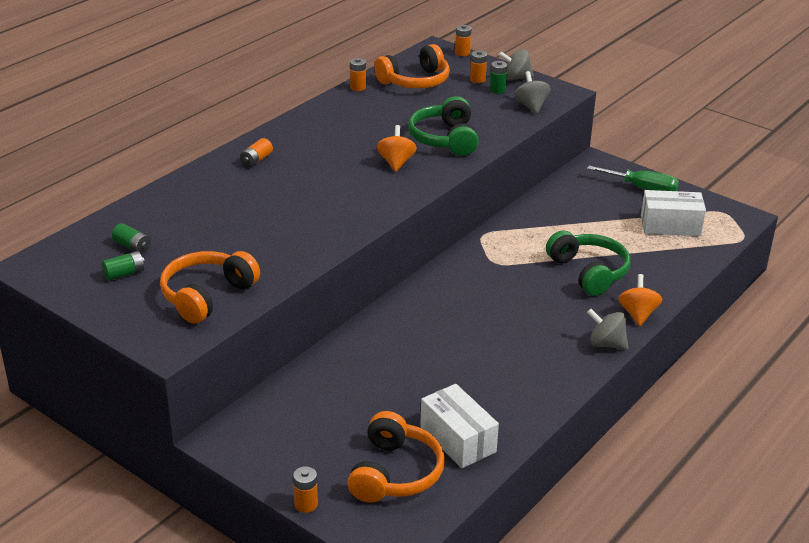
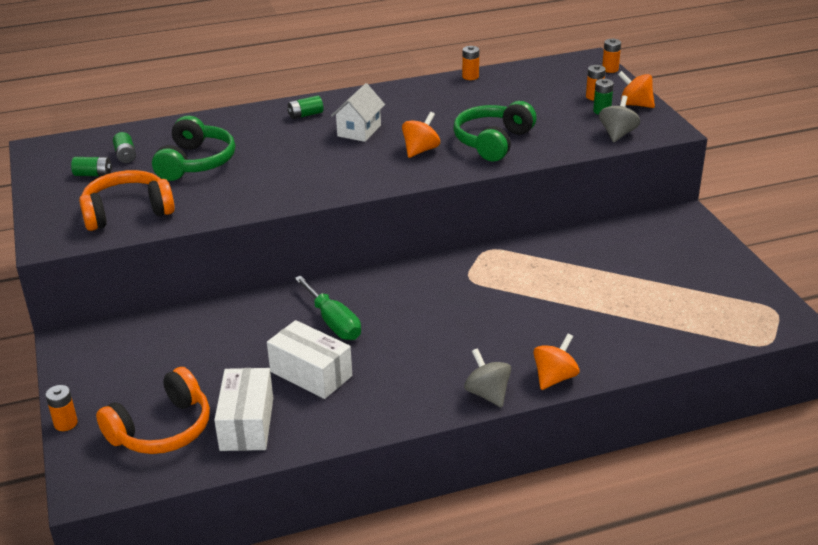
camera: 35 degrees right, 0 degrees up
orange battery [240,138,273,167] -> green battery [287,95,323,119]
orange headphones [374,44,450,89] -> none
grey spinning top [498,49,534,81] -> orange spinning top [618,71,655,108]
green headphones [546,230,631,296] -> green headphones moved to [152,116,235,181]
green screwdriver [587,166,679,191] -> green screwdriver moved to [294,275,361,340]
white box [641,190,706,236] -> white box moved to [267,320,352,399]
none -> white house [331,83,385,142]

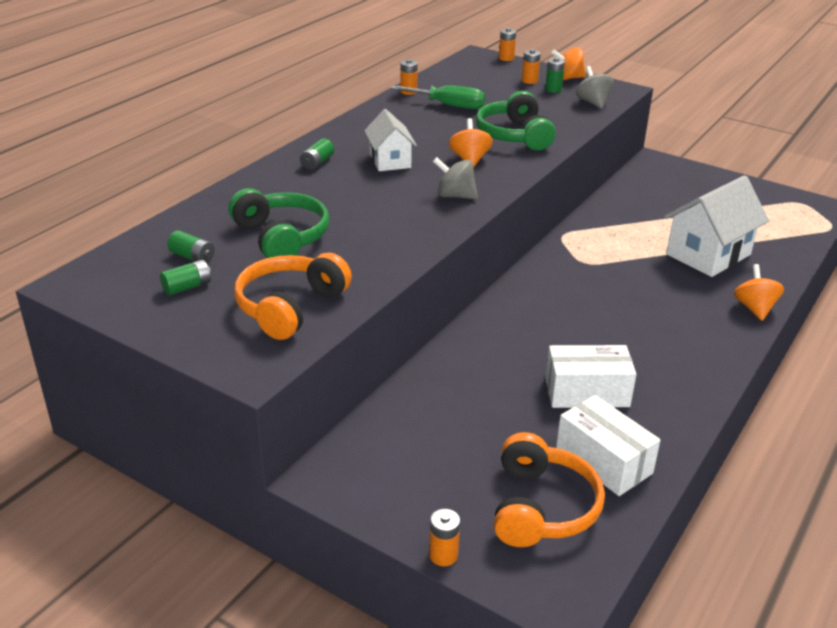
camera: 40 degrees left, 0 degrees up
green screwdriver [294,275,361,340] -> green screwdriver moved to [390,85,485,109]
grey spinning top [464,348,511,407] -> grey spinning top moved to [433,157,478,199]
none -> white house [664,175,769,277]

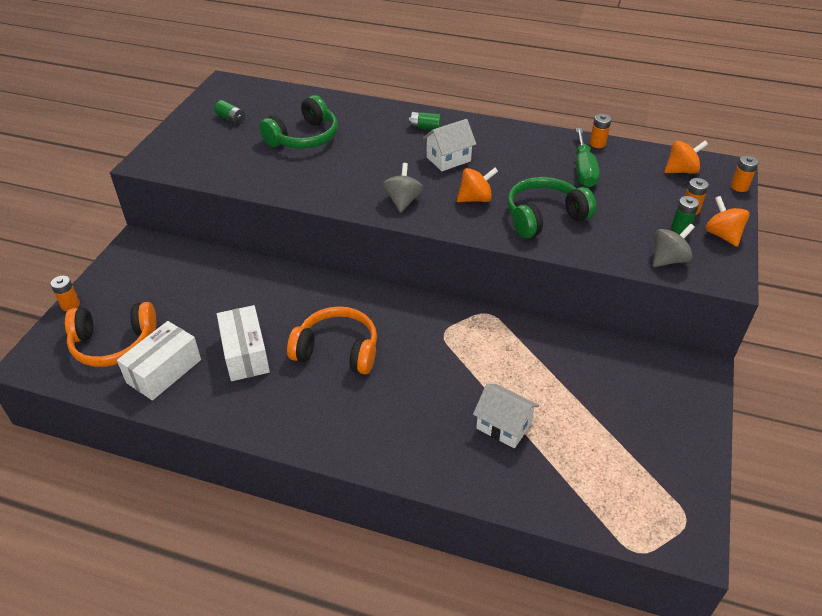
camera: 75 degrees right, 10 degrees up
green battery [167,230,215,264] -> none
orange headphones [234,252,352,340] -> orange headphones moved to [287,306,377,374]
white house [664,175,769,277] -> white house [473,384,539,448], size x0.60
orange spinning top [734,264,784,321] -> orange spinning top moved to [664,141,708,174]

